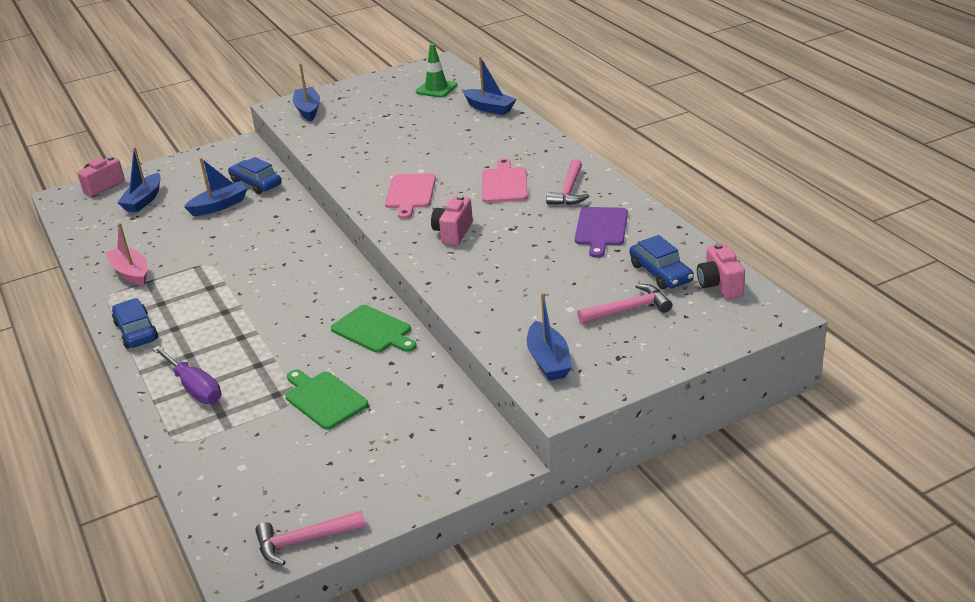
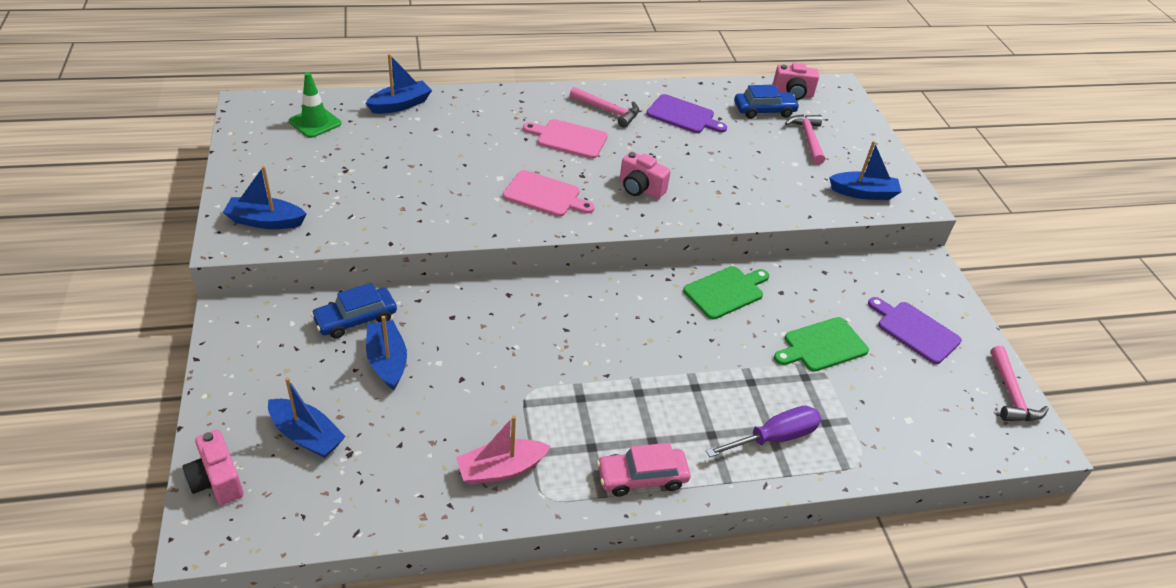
camera: 80 degrees left, 10 degrees up
blue car [112,298,158,348] -> pink car [597,443,691,497]
none -> purple cutting board [868,297,962,364]

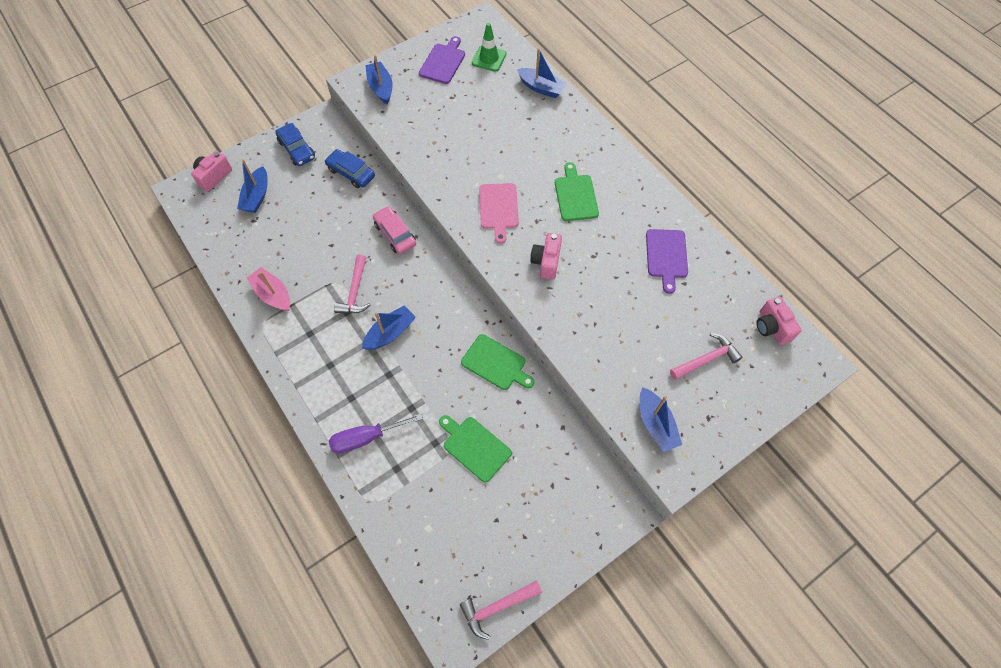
camera: 70 degrees right, 20 degrees up
blue boat [366,316,407,390] -> blue boat moved to [362,305,416,350]
pink cutting board [523,119,608,159] -> green cutting board [555,162,599,221]
pink hammer [570,87,639,128] -> pink hammer moved to [334,255,371,313]
pink car [597,443,691,497] -> pink car moved to [373,206,416,254]
purple screwdriver [706,406,821,457] -> purple screwdriver turned 120 degrees clockwise [329,414,423,454]
blue car [734,85,800,119] -> blue car moved to [275,123,315,166]
purple cutting board [868,297,962,364] -> purple cutting board moved to [419,36,465,84]

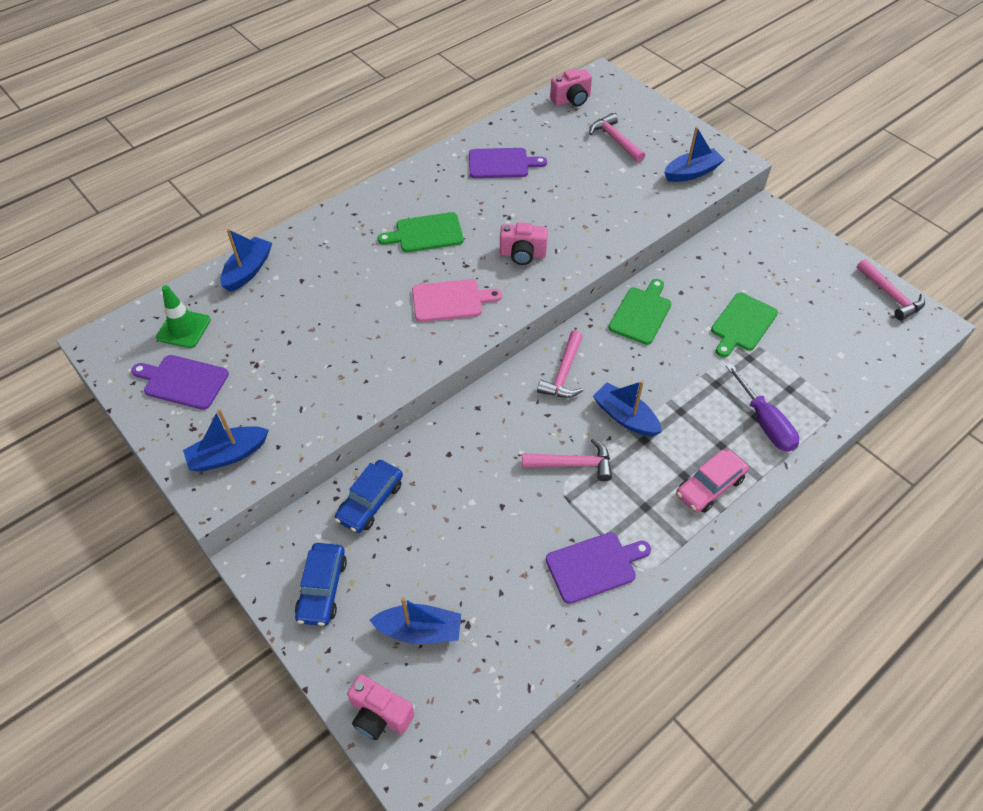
camera: 95 degrees left, 10 degrees down
pink boat [247,267,290,311] -> purple cutting board [546,532,651,604]
blue car [275,123,315,166] -> blue car turned 135 degrees clockwise [295,543,347,626]
pink car [373,206,416,254] -> pink car moved to [676,449,749,513]
none -> pink hammer [537,330,583,398]

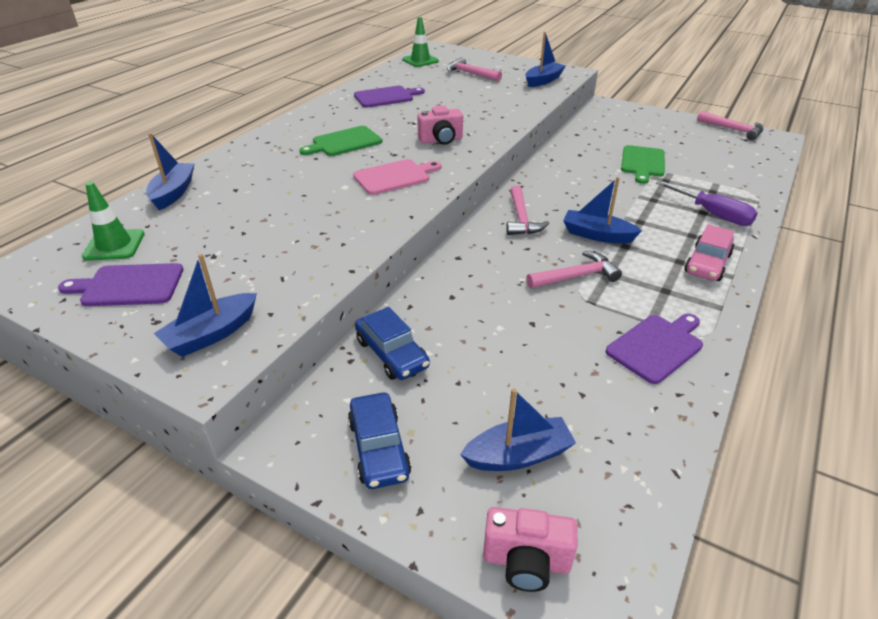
camera: 20 degrees left, 15 degrees down
blue car [335,460,403,533] -> blue car turned 45 degrees counterclockwise [355,307,430,380]
pink camera [550,69,592,107] -> green traffic cone [403,17,439,67]
green cutting board [608,279,672,345] -> none

